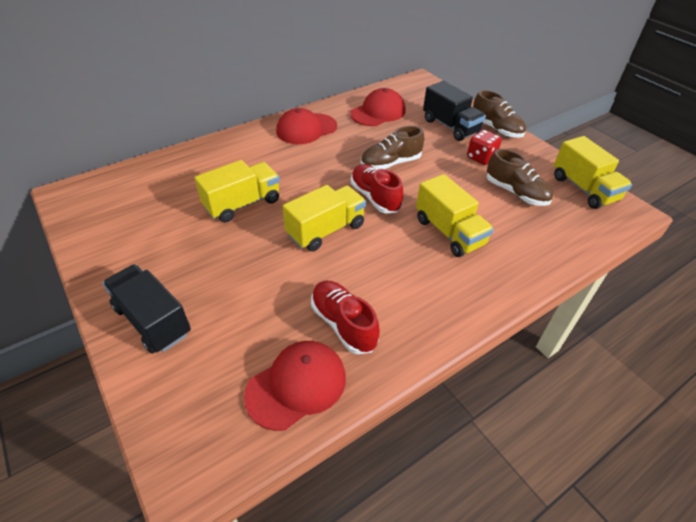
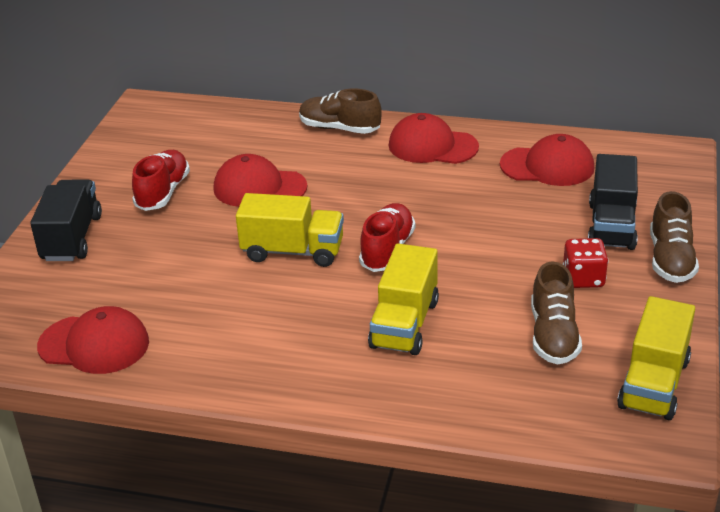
camera: 50 degrees right, 10 degrees down
yellow truck [194,160,280,223] -> red cap [213,154,307,207]
red shoe [311,281,380,354] -> red shoe moved to [132,150,190,211]
brown shoe [361,126,424,169] -> brown shoe moved to [299,89,382,134]

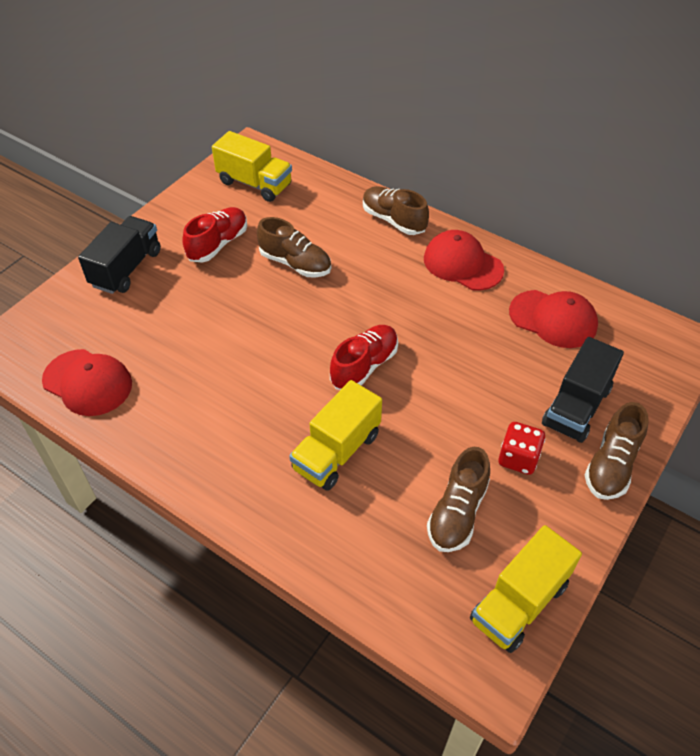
camera: 20 degrees right, 15 degrees up
red cap [213,154,307,207] -> brown shoe [257,217,331,278]
yellow truck [236,193,344,267] -> yellow truck moved to [212,131,292,202]

